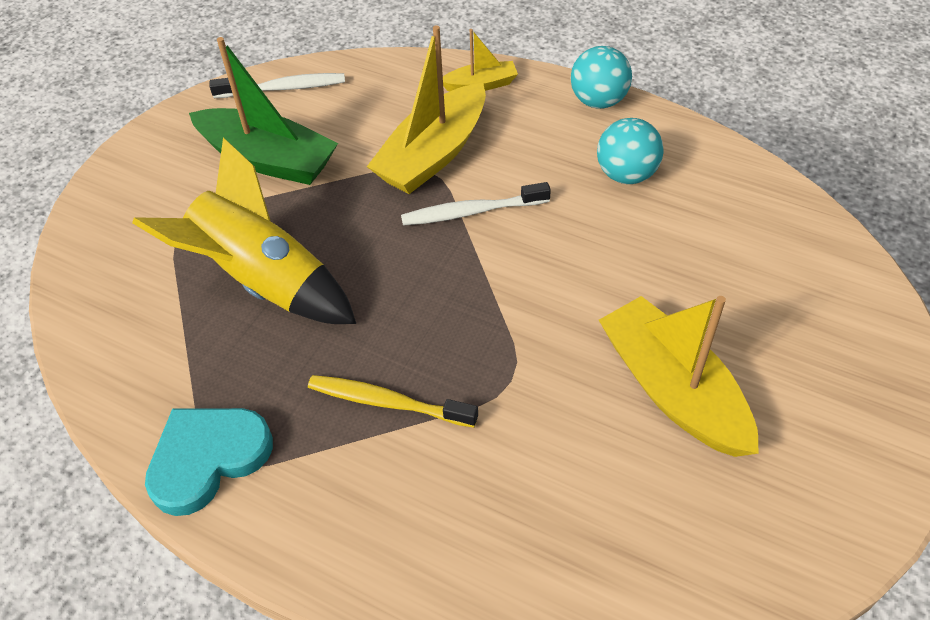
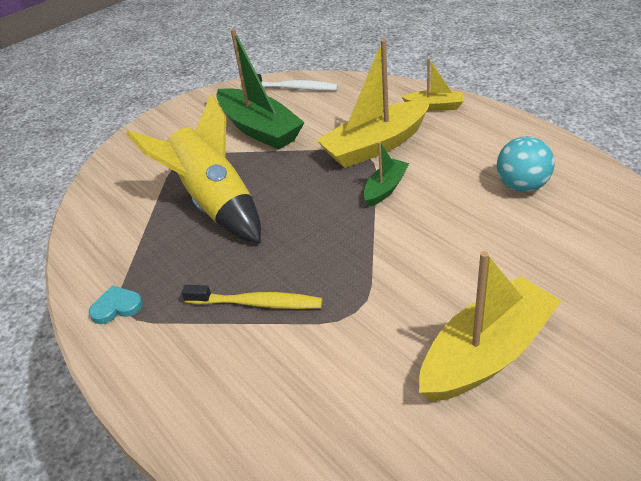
camera: 25 degrees right, 10 degrees down
turquoise heart [145,408,273,516] -> turquoise heart [89,285,143,324], size x0.53
yellow toothbrush [308,375,478,428] -> yellow toothbrush turned 150 degrees clockwise [182,285,322,309]
white toothbrush [401,182,551,226] -> green boat [364,142,409,207]
turquoise ball [571,46,632,109] -> none
yellow boat [599,296,759,457] -> yellow boat turned 60 degrees clockwise [419,251,561,402]

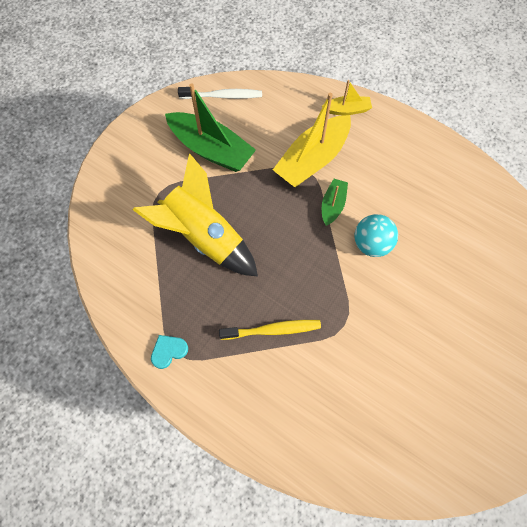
camera: 20 degrees left, 25 degrees up
yellow boat [419,251,561,402] -> none
turquoise ball [497,136,554,192] -> turquoise ball moved to [354,214,398,257]

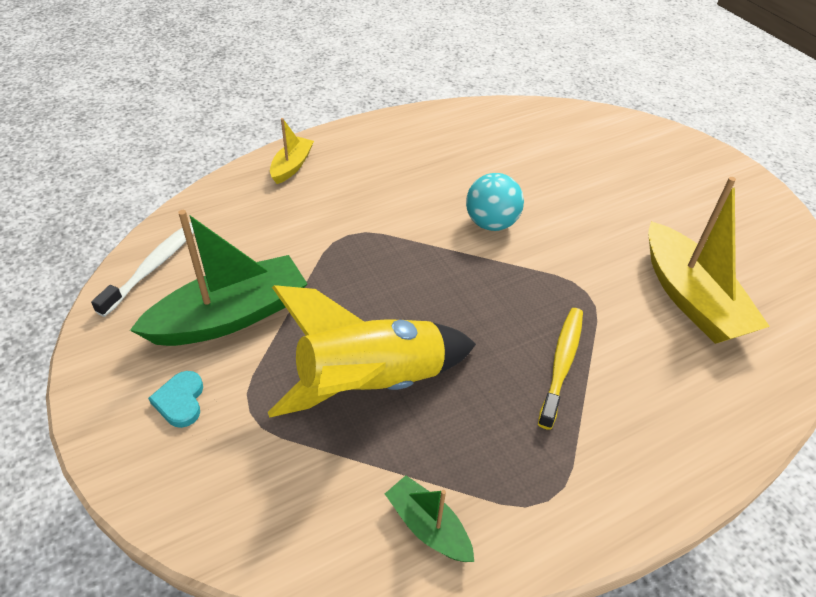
camera: 65 degrees left, 20 degrees down
turquoise heart [151,335,188,369] -> turquoise heart moved to [148,371,203,428]
yellow boat [273,93,351,187] -> yellow boat moved to [648,177,770,344]
green boat [322,179,348,226] -> green boat moved to [385,475,474,562]

